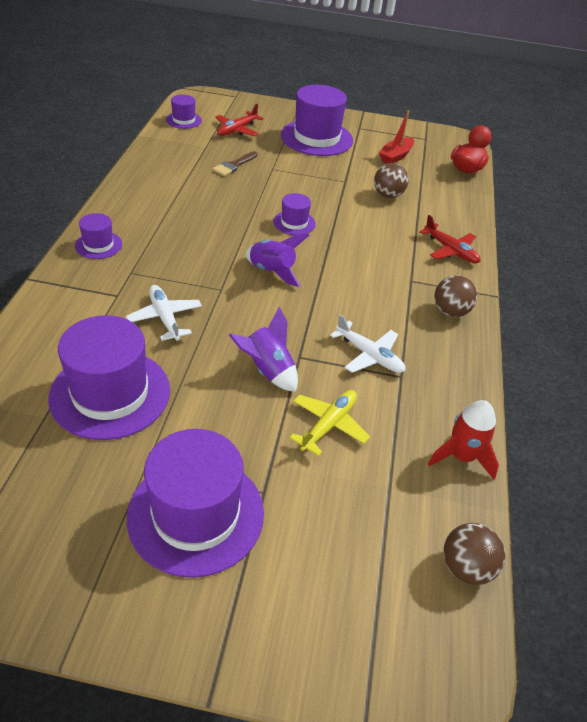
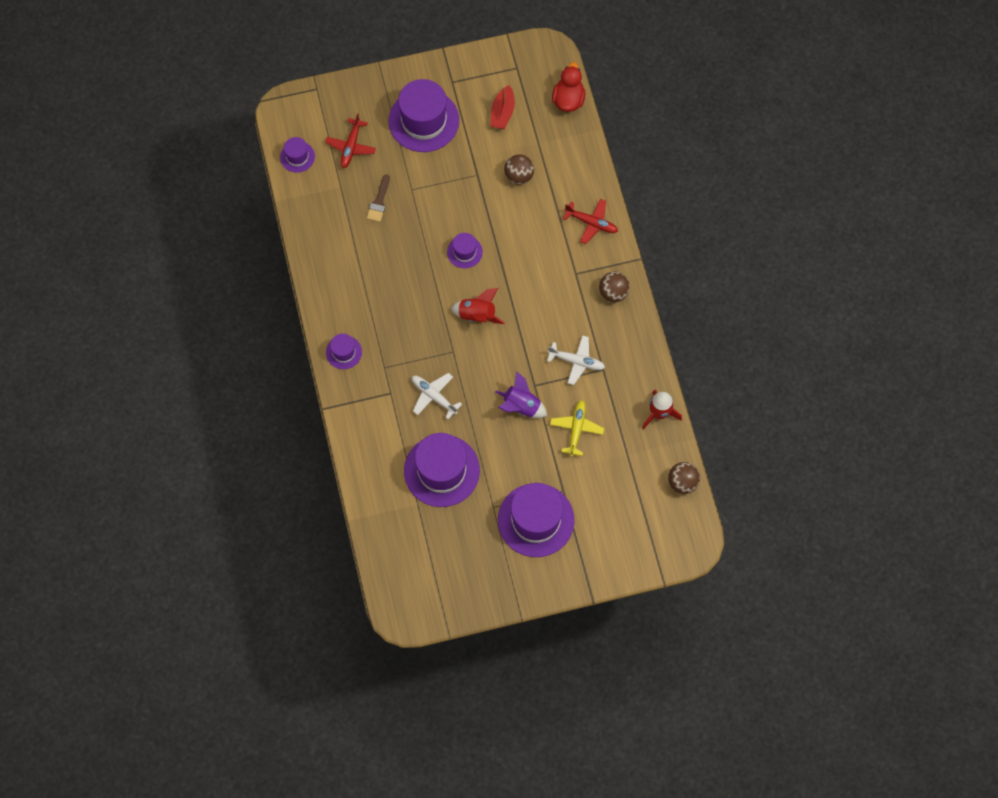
camera: 20 degrees left, 25 degrees up
purple rocket [246,234,310,287] -> red rocket [451,288,505,324]

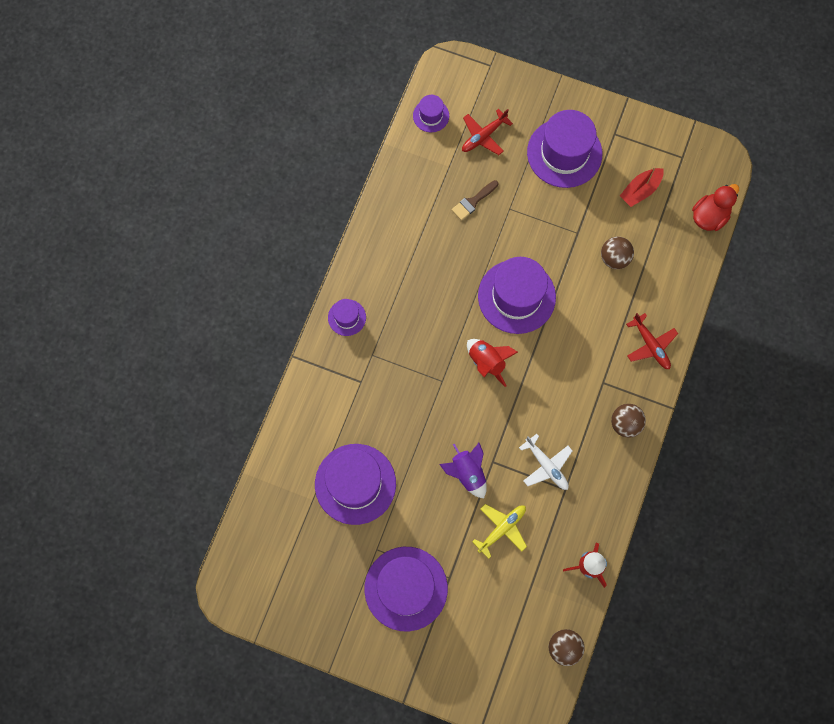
camera: 35 degrees right, 5 degrees up
white plane [412,373,462,419] -> none
purple hat [447,233,483,268] -> purple hat [478,257,556,334], size x2.05

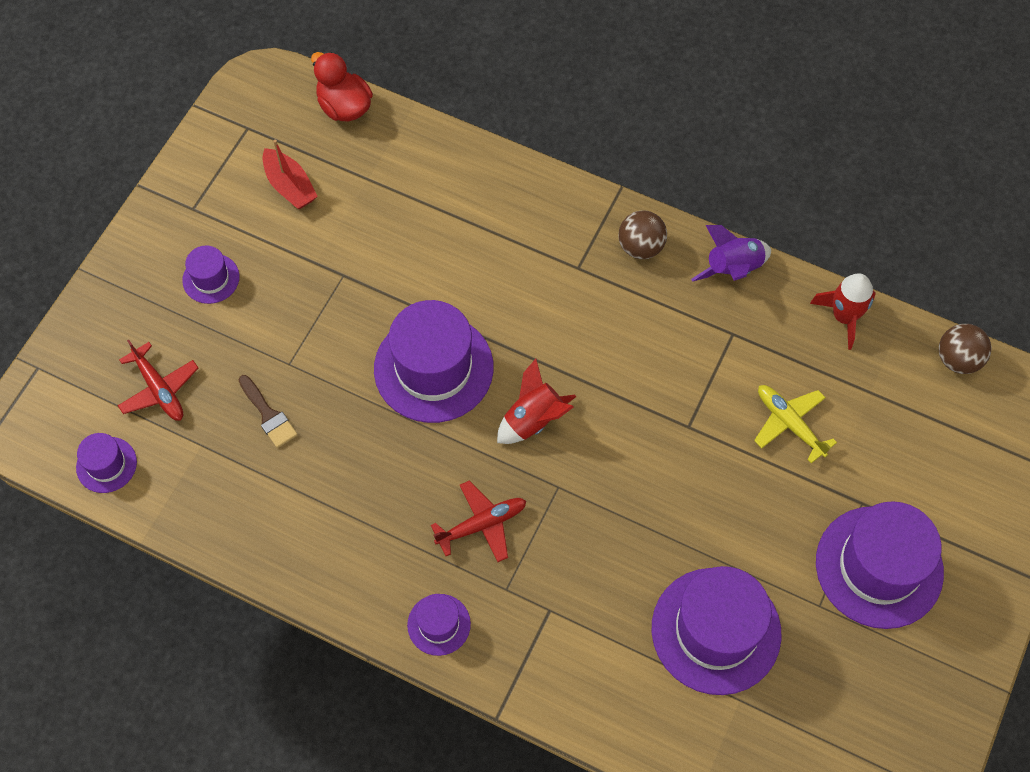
camera: 85 degrees left, 10 degrees down
purple rocket [439,443,487,498] -> purple rocket moved to [691,225,771,282]
white plane [519,434,572,490] -> none
purple hat [527,110,602,188] -> purple hat [182,245,240,304], size x0.49
brown ball [601,237,634,269] -> none
red plane [626,313,678,369] -> red plane moved to [431,480,526,562]

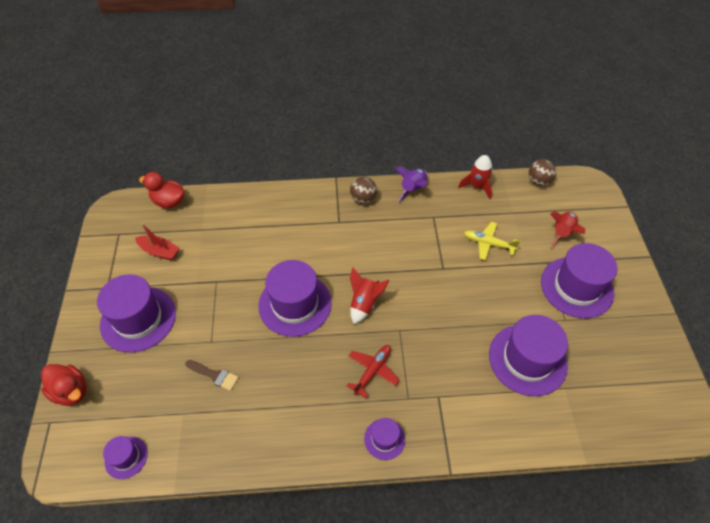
camera: 30 degrees left, 10 degrees down
red plane [117,340,198,421] -> none
purple hat [182,245,240,304] -> purple hat [97,274,176,352], size x2.05
none -> red duck [41,364,87,406]
none -> red rocket [550,211,585,249]

